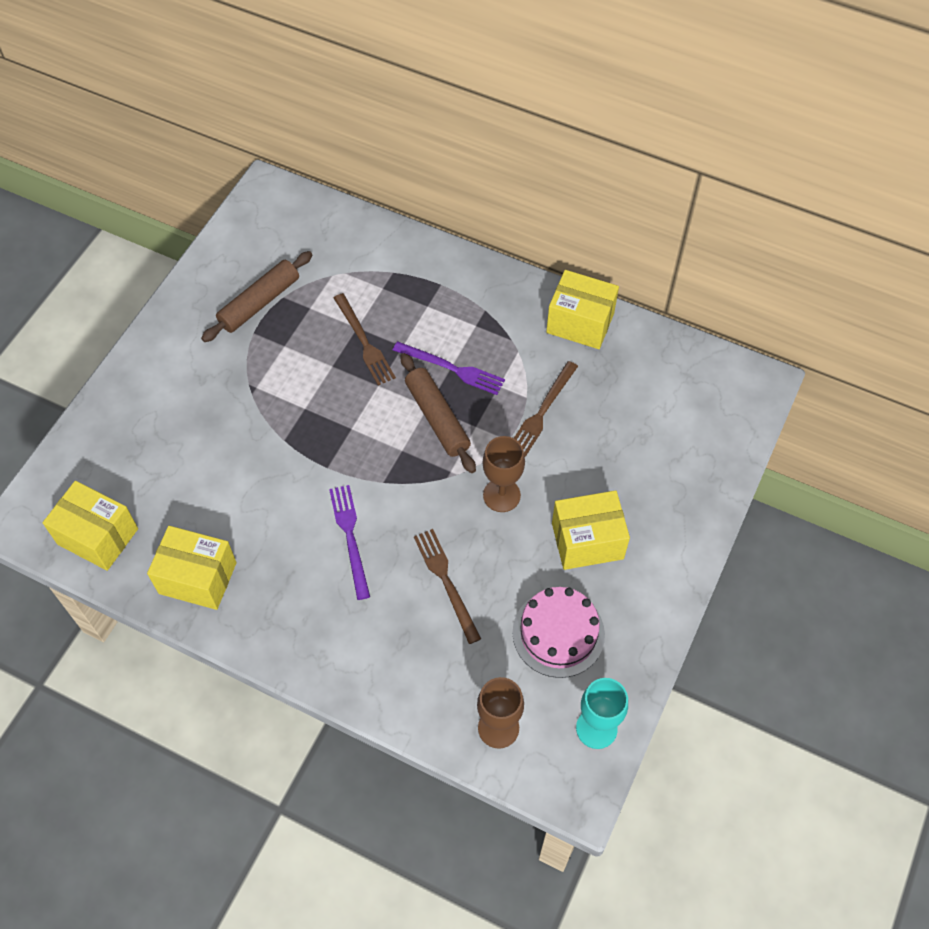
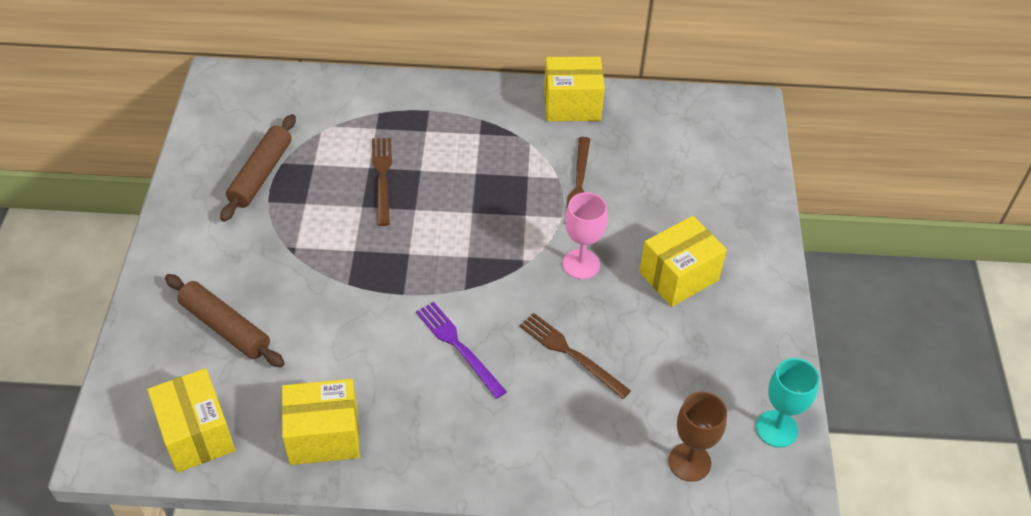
camera: 25 degrees left, 10 degrees down
yellow box [43,481,138,571] -> yellow box turned 60 degrees clockwise [148,368,235,473]
brown fork [334,293,396,385] -> brown fork turned 135 degrees counterclockwise [372,138,392,226]
purple fork [393,341,505,395] -> none
brown rolling pin [401,353,476,473] -> brown rolling pin moved to [165,274,285,367]
brown goblet [483,436,525,512] -> pink goblet [562,192,608,279]
pink cake [512,587,605,678] -> none

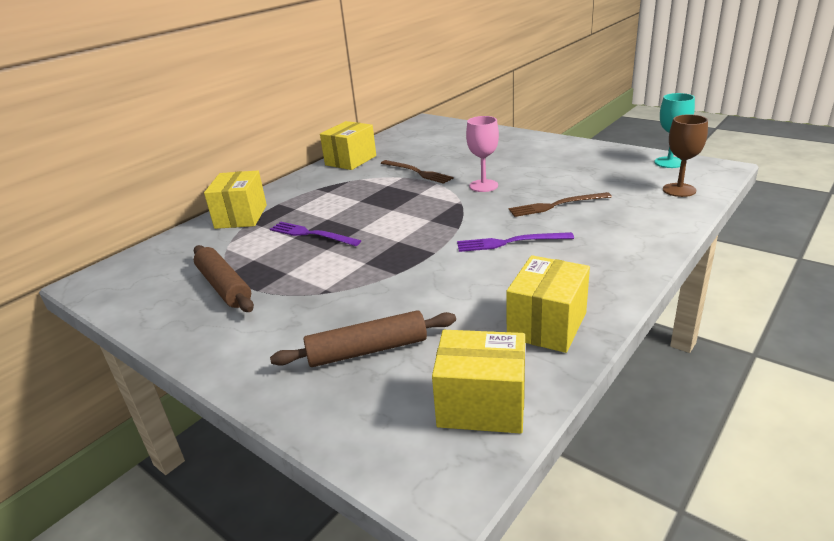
camera: 50 degrees left, 20 degrees down
brown fork [372,138,392,226] -> purple fork [270,222,361,246]
yellow box [639,216,727,307] -> yellow box moved to [204,170,267,229]

